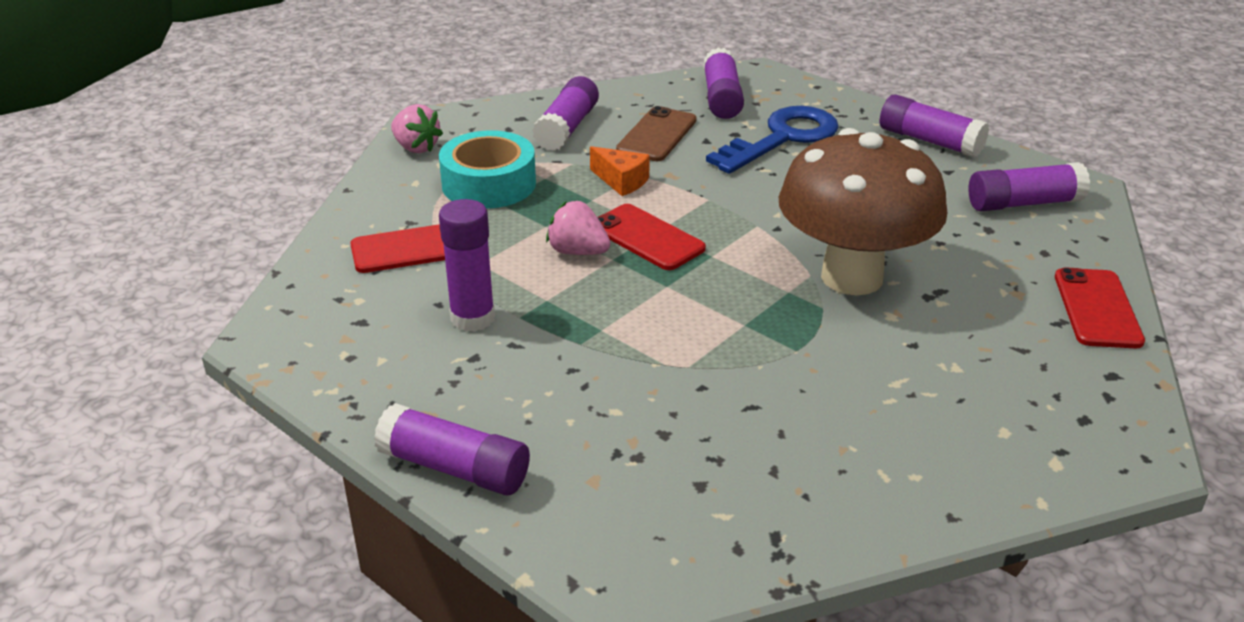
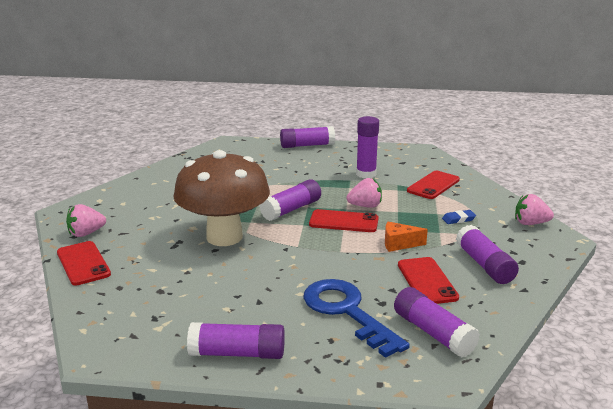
camera: 145 degrees right, 10 degrees down
turquoise tape [439,130,536,209] -> blue eraser [442,210,476,224]
brown phone [616,106,696,161] -> red phone [398,257,459,304]
blue key [706,106,839,174] -> blue key turned 135 degrees clockwise [303,279,410,358]
purple glue stick [968,162,1090,211] -> purple glue stick moved to [259,179,321,221]
none -> pink strawberry [66,204,106,237]

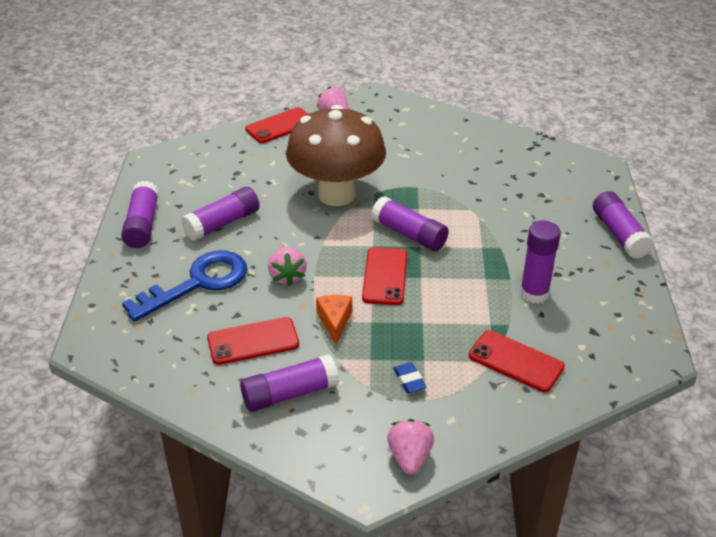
camera: 85 degrees right, 15 degrees up
pink strawberry [346,178,382,208] -> pink strawberry moved to [268,247,307,286]
purple glue stick [394,287,480,358] -> purple glue stick moved to [181,187,260,241]

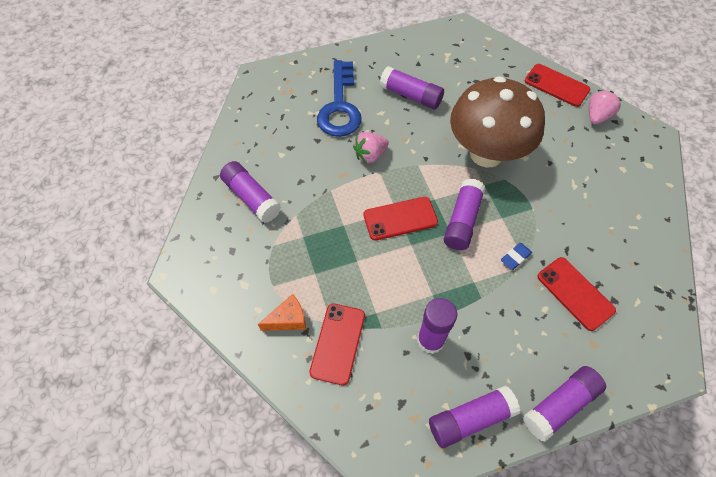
camera: 70 degrees right, 20 degrees up
purple glue stick [121,181,159,248] -> purple glue stick moved to [429,385,520,448]
blue key [122,250,247,322] -> blue key turned 60 degrees clockwise [317,60,362,137]
red phone [207,317,299,365] -> red phone moved to [537,257,616,331]
orange cheese [316,295,352,344] -> orange cheese moved to [258,294,306,331]
pink strawberry [387,419,434,475] -> none
blue eraser [393,362,427,393] -> blue eraser moved to [501,243,532,270]

